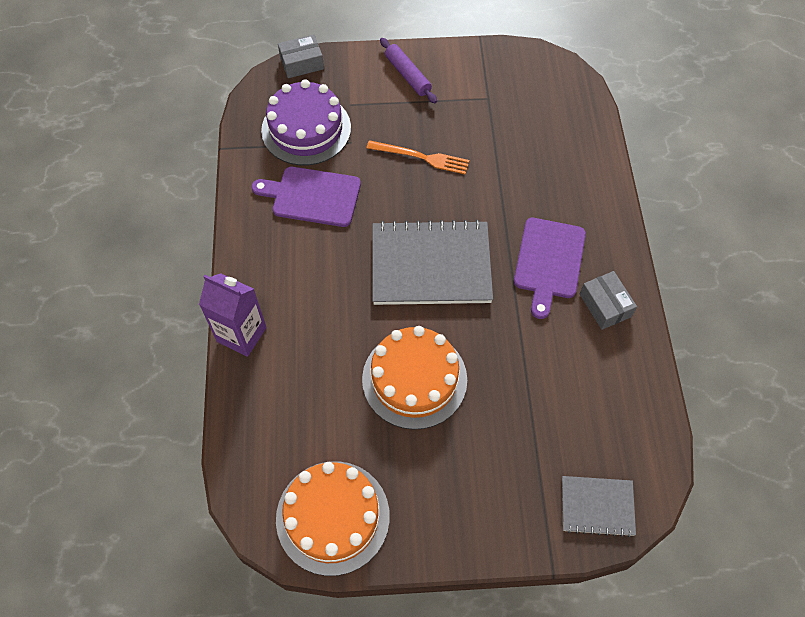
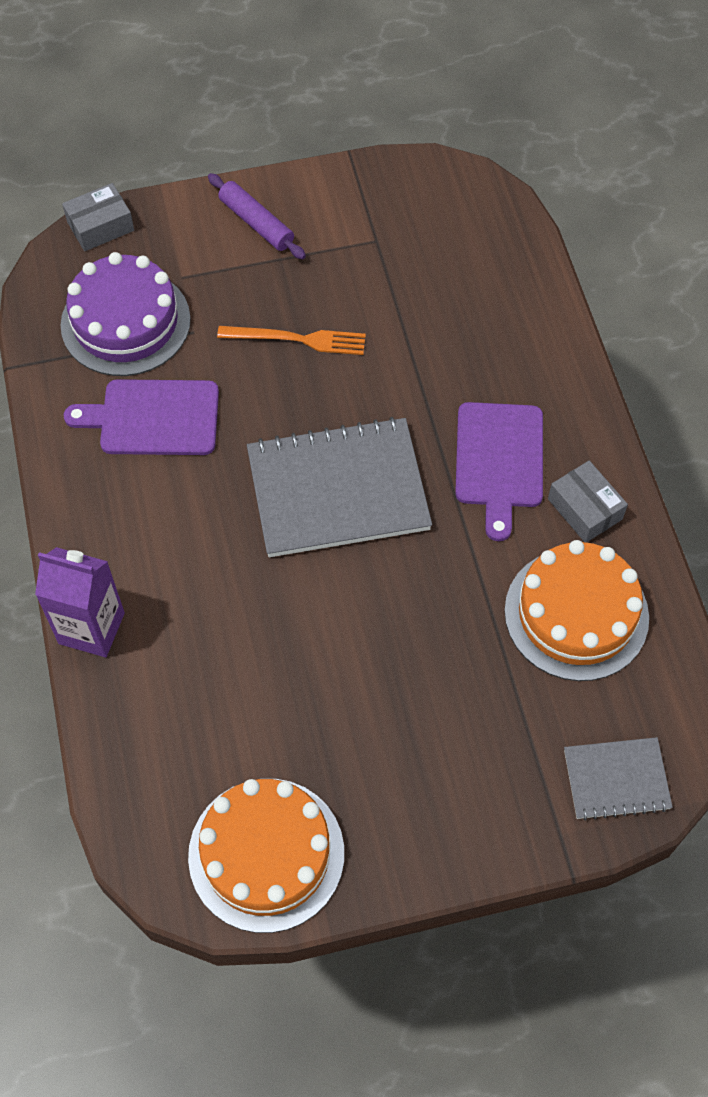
camera: 10 degrees left, 0 degrees up
orange cake [362,326,467,430] -> orange cake moved to [504,540,649,681]

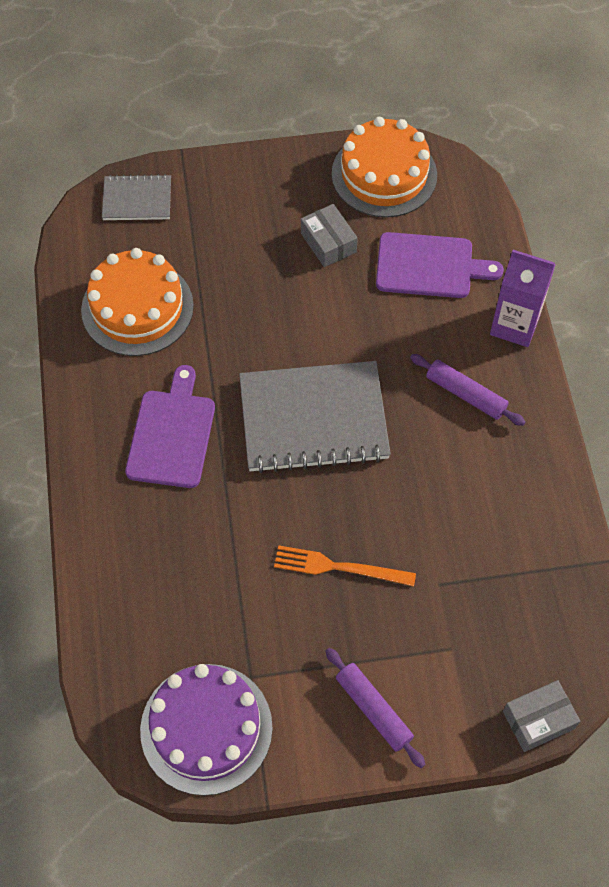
camera: 175 degrees left, 0 degrees up
purple cake [61,252,191,376] -> purple cake moved to [140,664,273,796]
purple cutting board [64,379,219,455] -> purple cutting board moved to [376,232,504,298]
grey box [548,461,628,543] -> grey box moved to [301,204,358,267]
none -> purple rolling pin [410,354,526,426]

